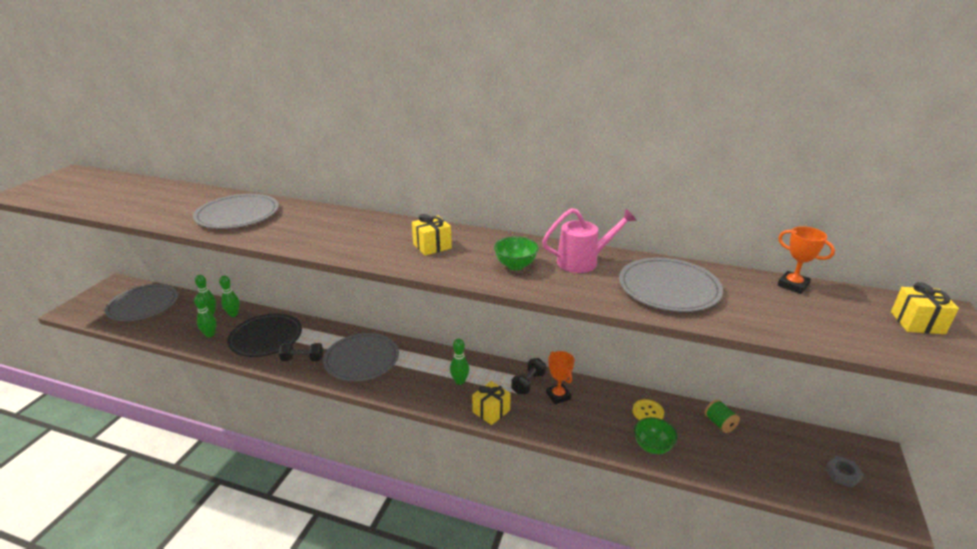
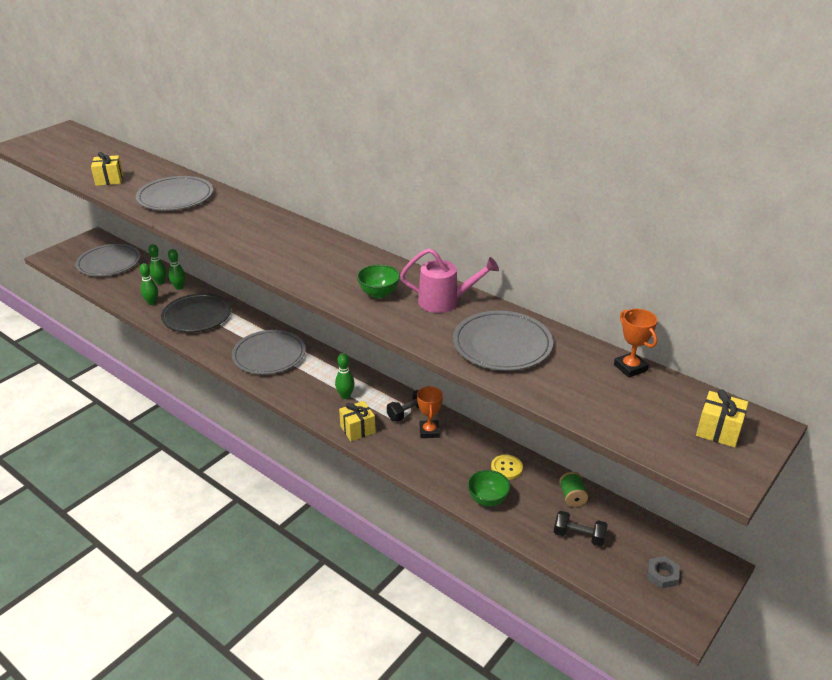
camera: 20 degrees right, 5 degrees up
black dumbbell [279,343,323,361] -> black dumbbell moved to [554,511,608,546]
yellow gift [412,214,452,256] -> yellow gift moved to [91,152,123,186]

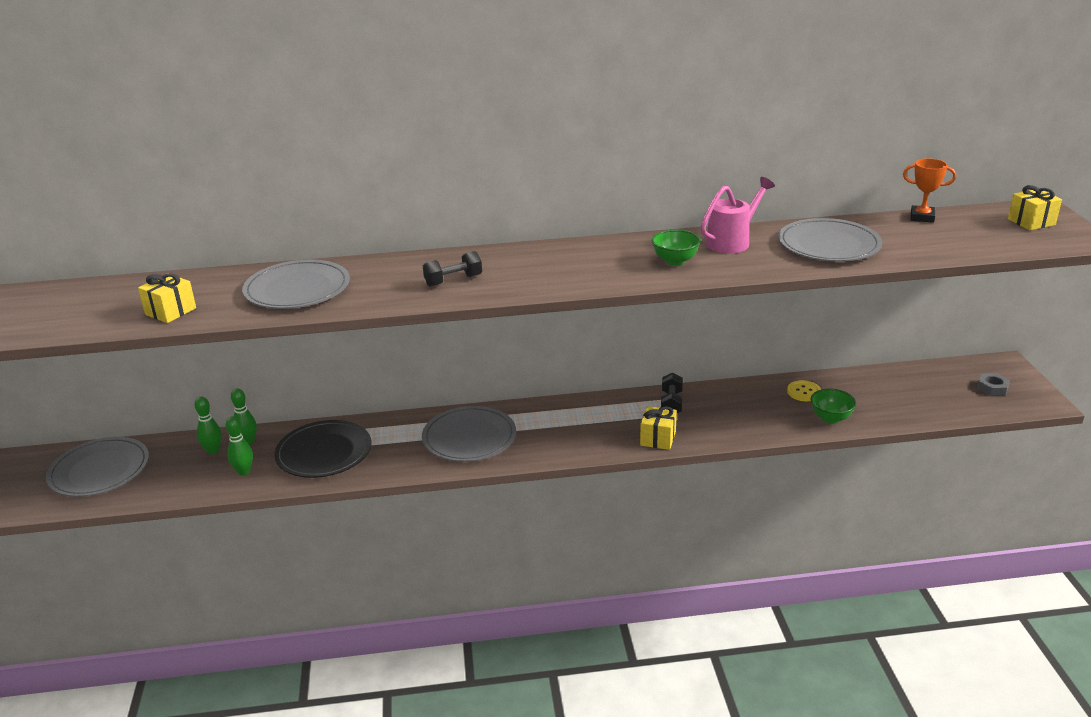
camera: 45 degrees left, 5 degrees down
green bowling pin [335,353,355,399] -> none
orange trophy [417,386,443,438] -> none
black dumbbell [554,511,608,546] -> black dumbbell moved to [423,251,482,287]
green spool [559,472,588,507] -> none

